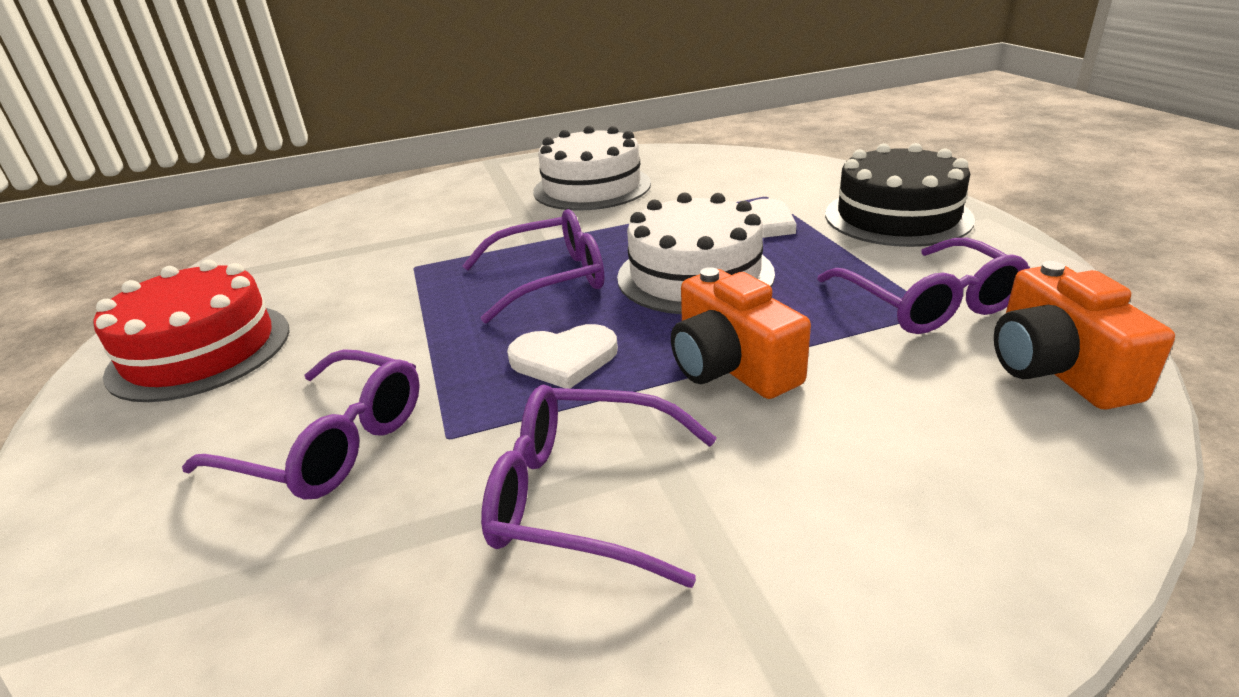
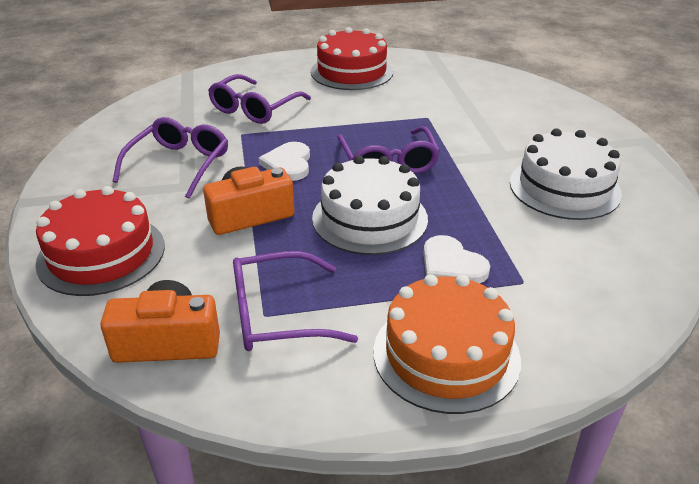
camera: 95 degrees right, 5 degrees up
black cake [825,143,975,247] -> orange cake [373,274,521,414]
none -> red cake [35,186,165,296]

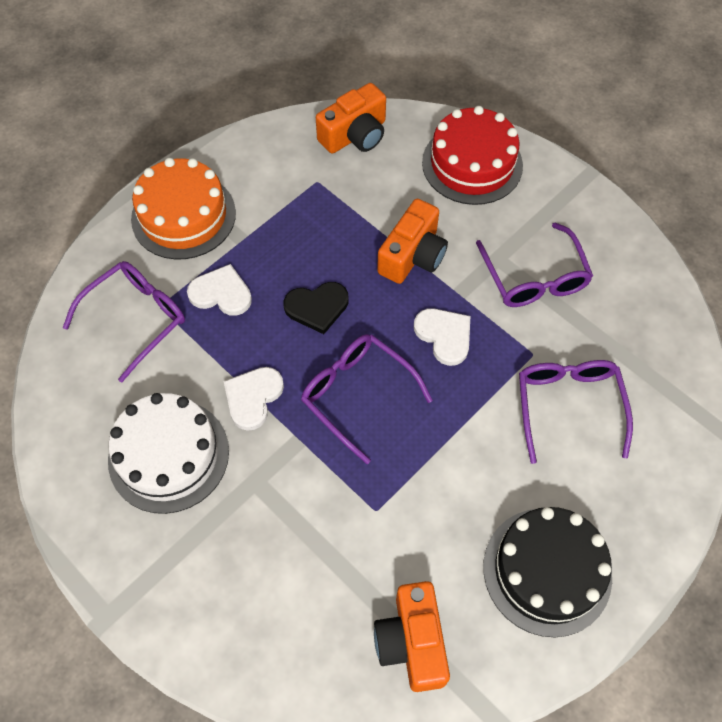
camera: 145 degrees right, 25 degrees up
purple glasses [233,251,358,351] -> purple glasses moved to [63,261,185,382]
red cake [311,27,393,90] -> black cake [483,507,612,637]
white cake [312,156,428,255] -> black heart [284,282,349,334]
none -> white heart [224,367,284,431]
none -> orange camera [374,581,450,692]

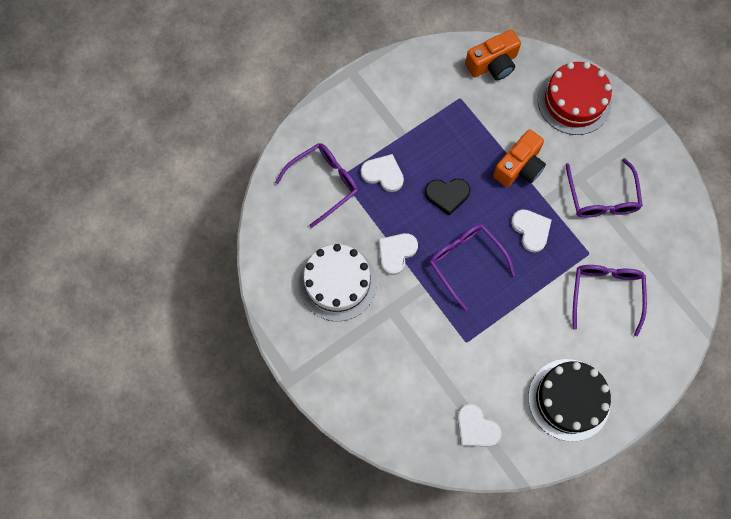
camera: 10 degrees right, 10 degrees up
orange cake [131,158,236,259] -> none
orange camera [374,581,450,692] -> white heart [457,404,502,447]

